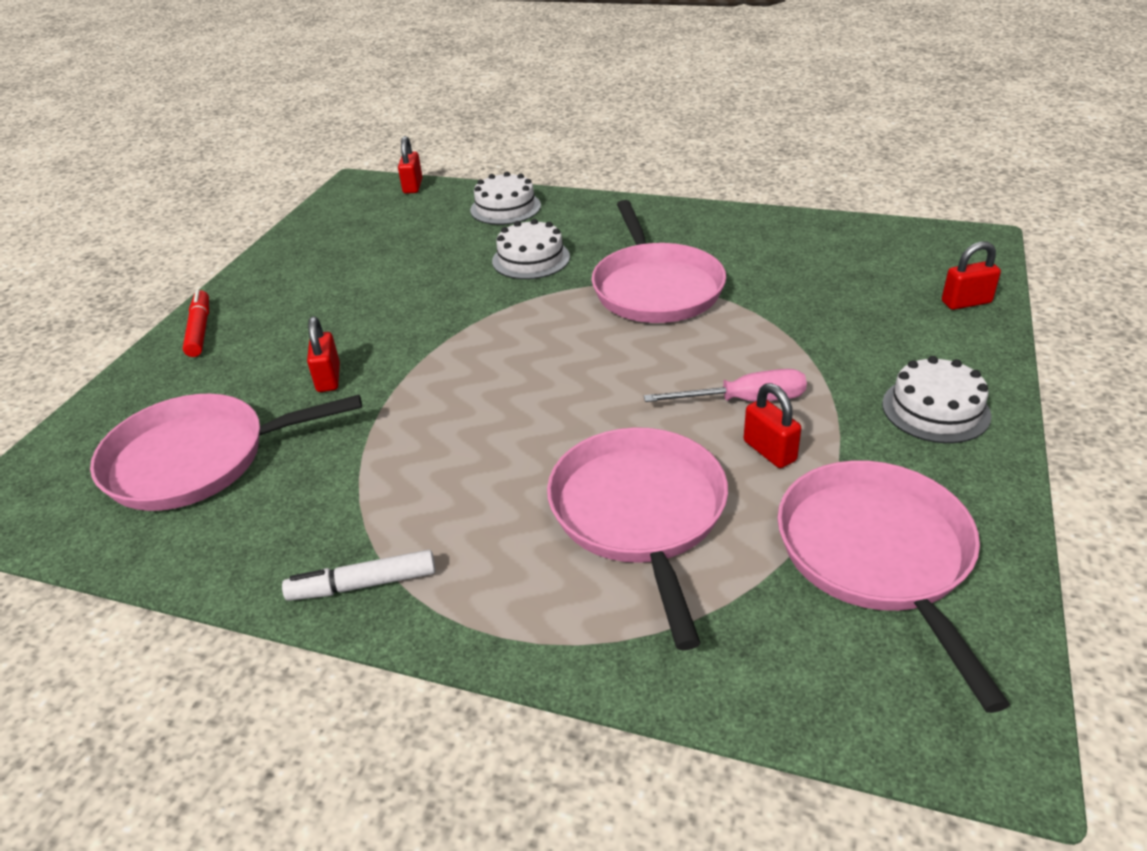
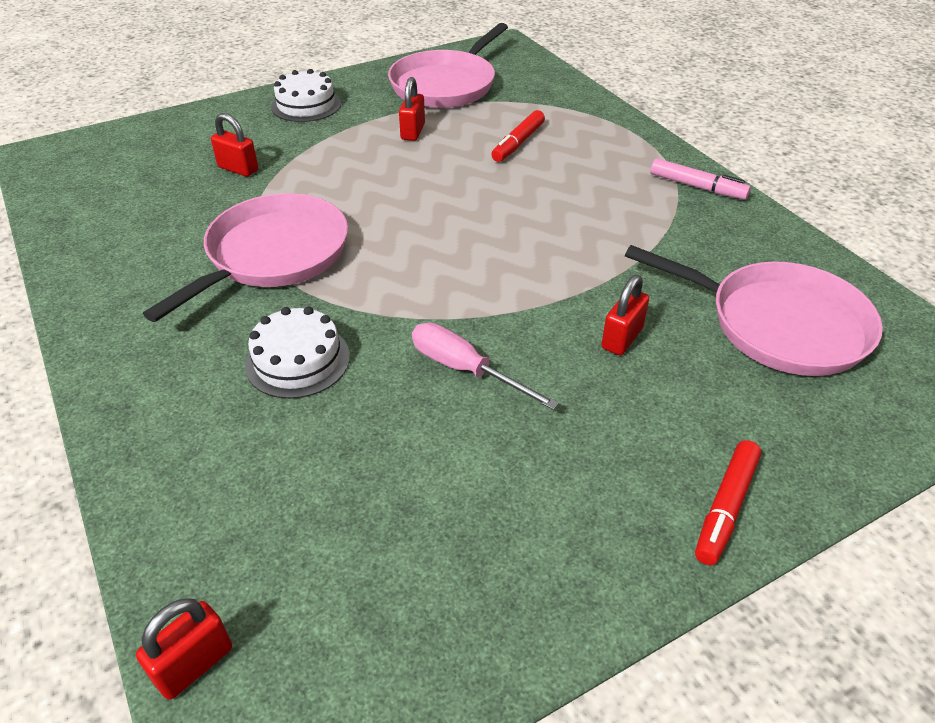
camera: 140 degrees left, 5 degrees up
white marker [282,550,435,601] -> pink marker [650,158,751,200]
white cake [470,172,541,225] -> none
pink pan [547,427,728,650] -> red marker [491,110,545,162]
pink screwdriver [644,369,807,402] -> pink screwdriver moved to [412,322,559,410]
red padlock [942,241,1001,310] -> red padlock moved to [211,113,258,177]

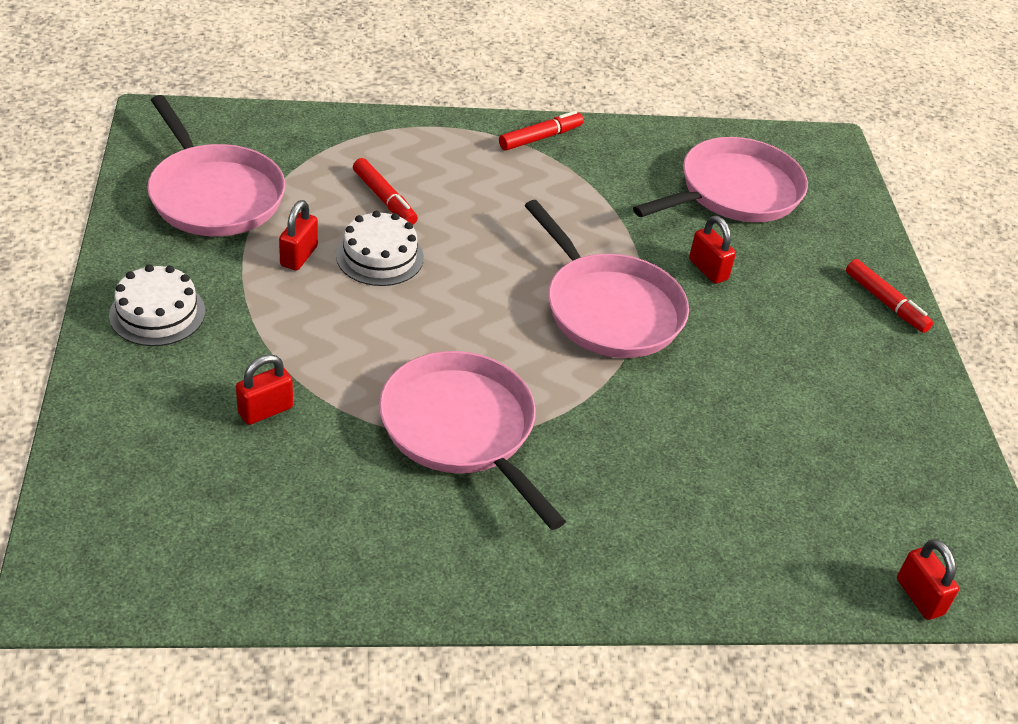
camera: 70 degrees left, 0 degrees up
white cake [245,307,350,399] -> white cake moved to [336,211,424,286]
red padlock [399,77,425,141] -> red padlock turned 75 degrees clockwise [279,200,318,271]
pink screwdriver [412,322,559,410] -> none
pink marker [650,158,751,200] -> red marker [499,111,583,151]
none -> pink pan [524,200,689,358]

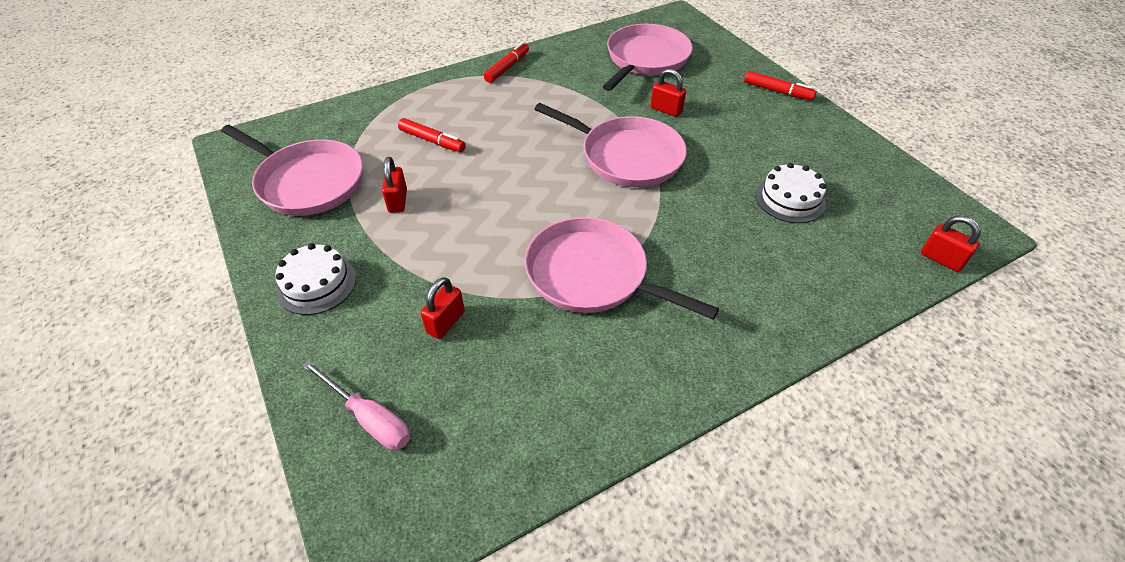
camera: 20 degrees left, 5 degrees up
white cake [336,211,424,286] -> white cake moved to [755,163,826,223]
none -> pink screwdriver [302,360,410,450]

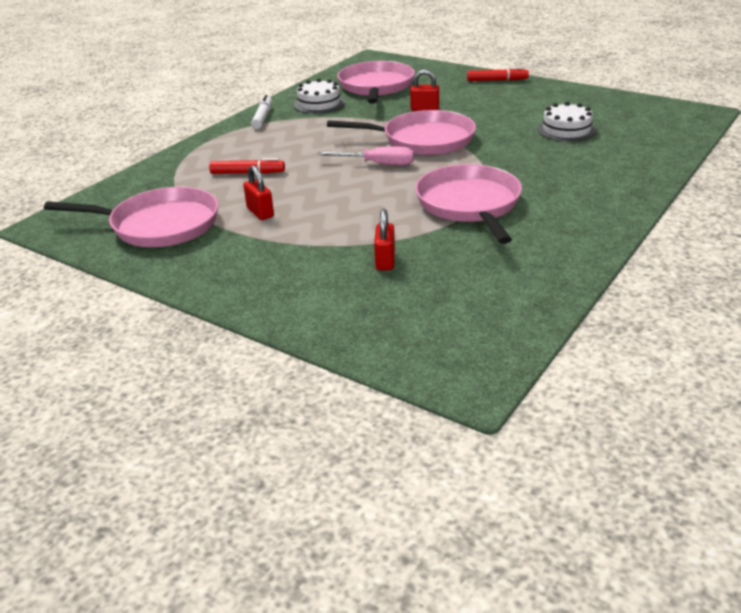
camera: 25 degrees left, 15 degrees down
white cake [275,243,356,315] -> white cake moved to [294,79,345,114]
pink screwdriver [302,360,410,450] -> pink screwdriver moved to [317,146,414,165]
red marker [484,42,529,83] -> white marker [251,95,272,129]
pink pan [525,217,719,320] -> pink pan turned 75 degrees clockwise [415,164,522,244]
red padlock [921,216,981,272] -> none

